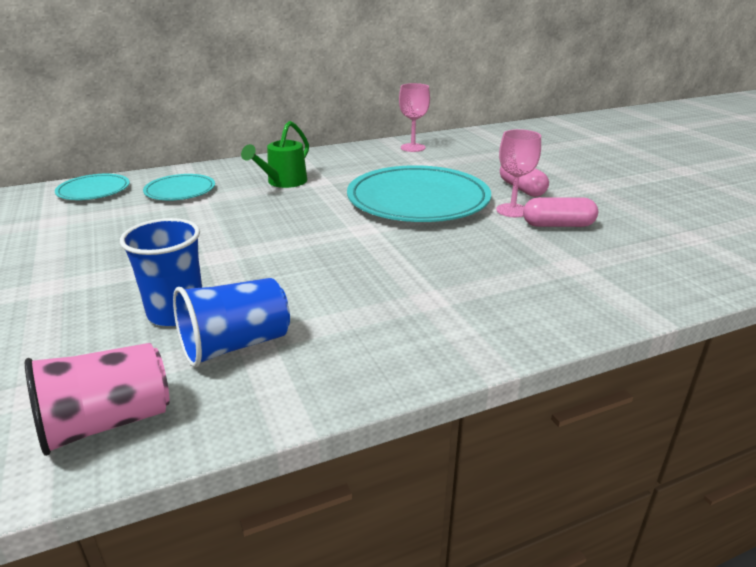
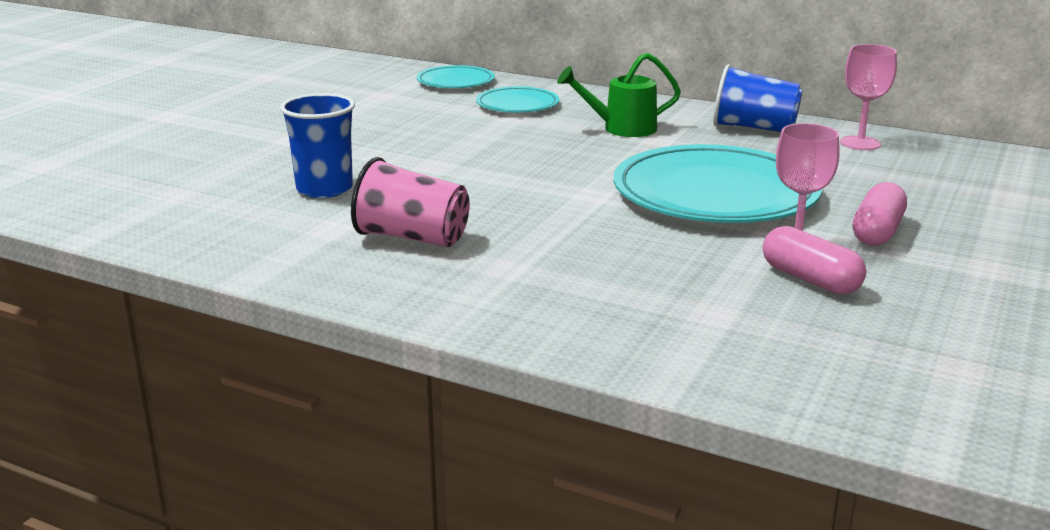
camera: 50 degrees right, 5 degrees down
pink cup [25,343,169,456] -> pink cup moved to [351,157,470,247]
blue cup [173,278,290,367] -> blue cup moved to [713,64,803,132]

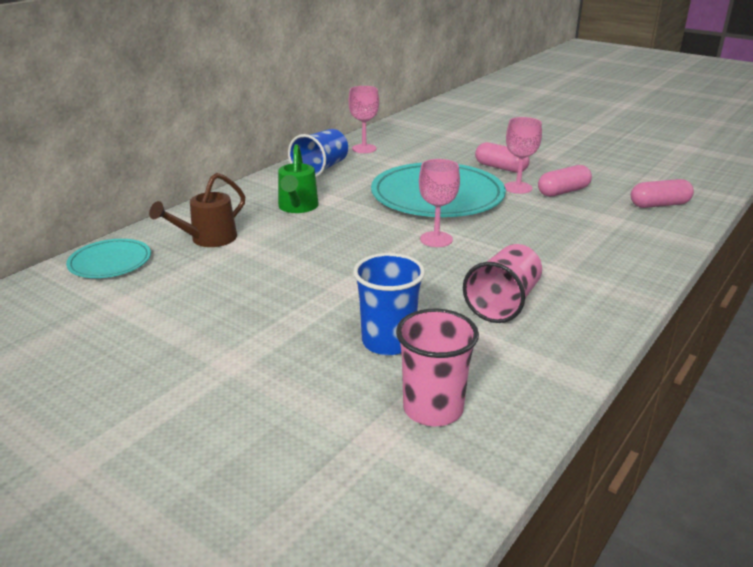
camera: 80 degrees left, 5 degrees up
turquoise plate [476,87,559,113] -> brown watering can [149,173,245,247]
none -> pink cup [396,309,479,426]
none -> pink goblet [419,159,460,247]
none -> pink capsule [631,179,694,208]

